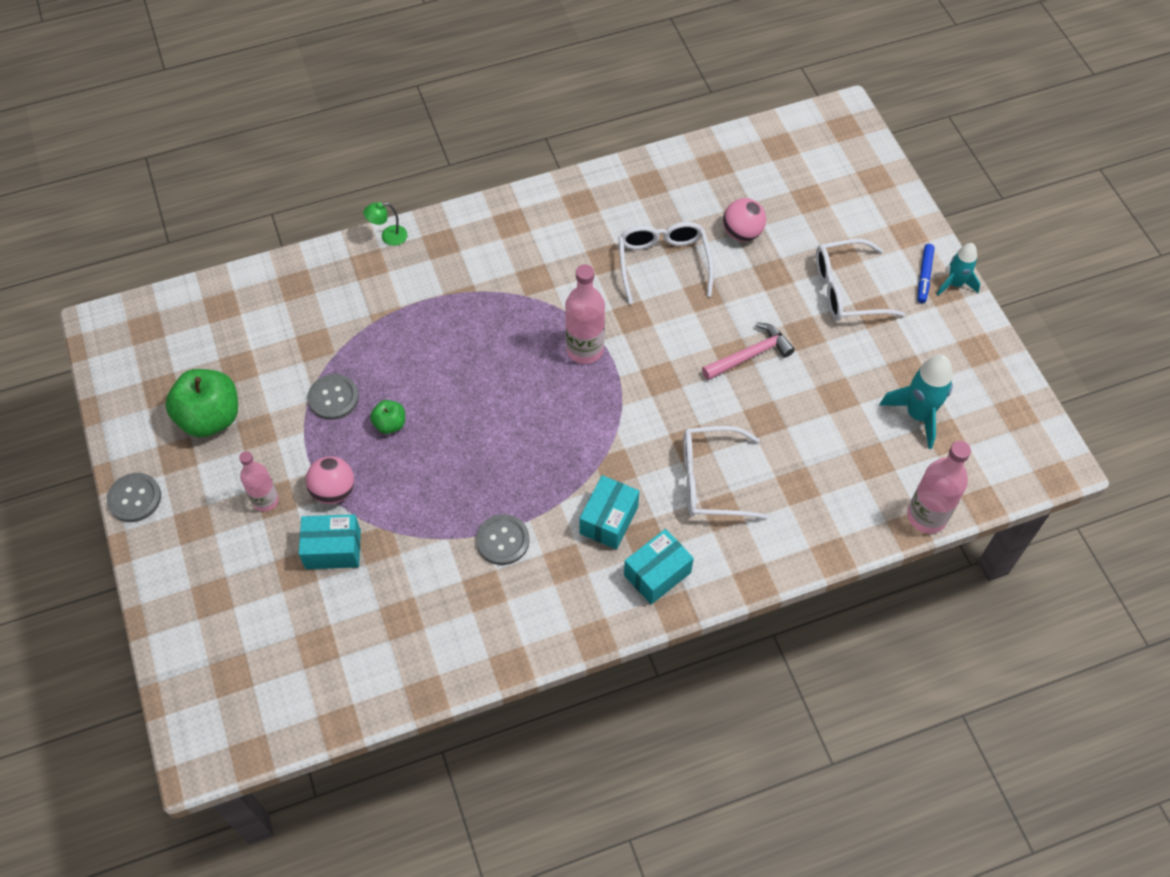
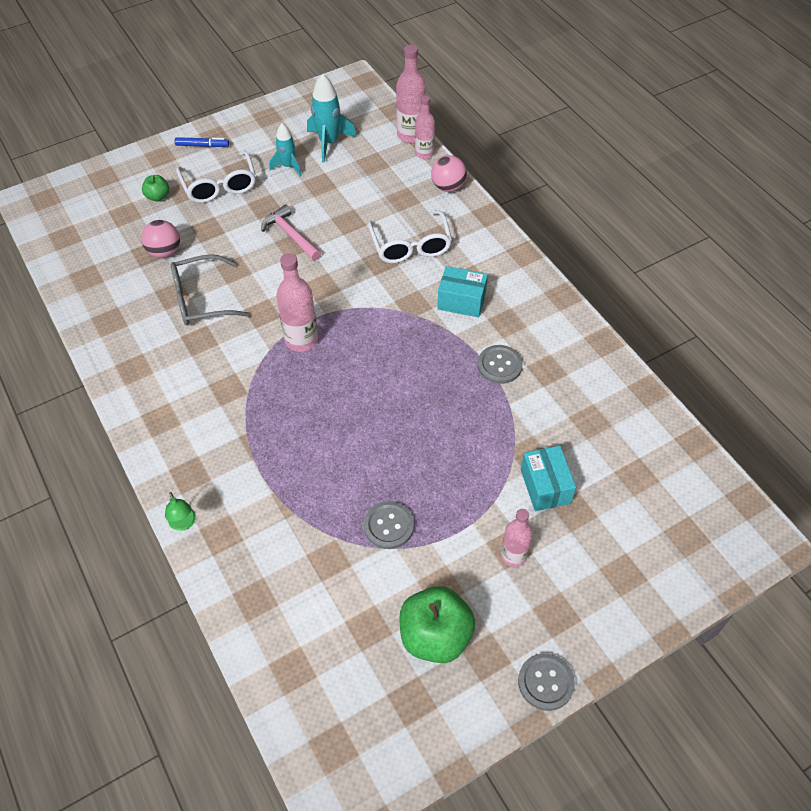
camera: 100 degrees left, 5 degrees down
pink ball [306,456,354,504] -> pink ball moved to [431,155,467,192]
green apple [370,400,405,434] -> green apple moved to [142,175,169,201]
white glasses [618,222,714,304] -> grey glasses [171,254,250,325]
turquoise box [624,529,694,604] -> none
turquoise rocket [937,243,980,296] -> turquoise rocket moved to [269,123,301,176]
none -> pink bottle [415,95,435,159]

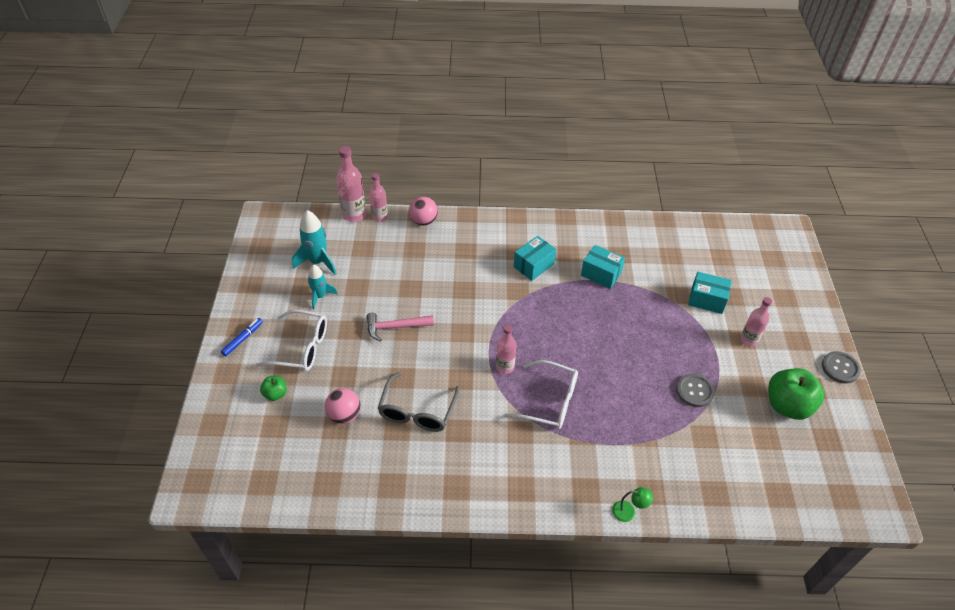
camera: 60 degrees left, 5 degrees down
pink bottle [276,253,318,352] -> pink bottle [496,325,516,374], size x0.66
white glasses [368,211,452,263] -> white glasses moved to [504,360,578,429]
grey button [477,345,523,384] -> turquoise box [581,245,625,289]

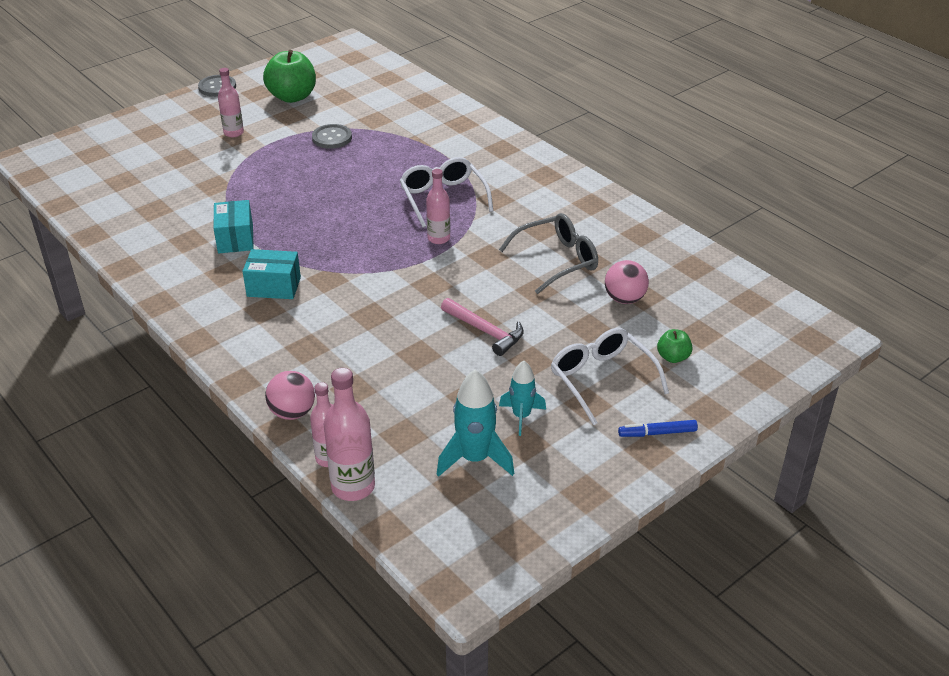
camera: 130 degrees left, 10 degrees down
green lamp [612,487,653,522] -> none
turquoise box [688,272,732,314] -> none

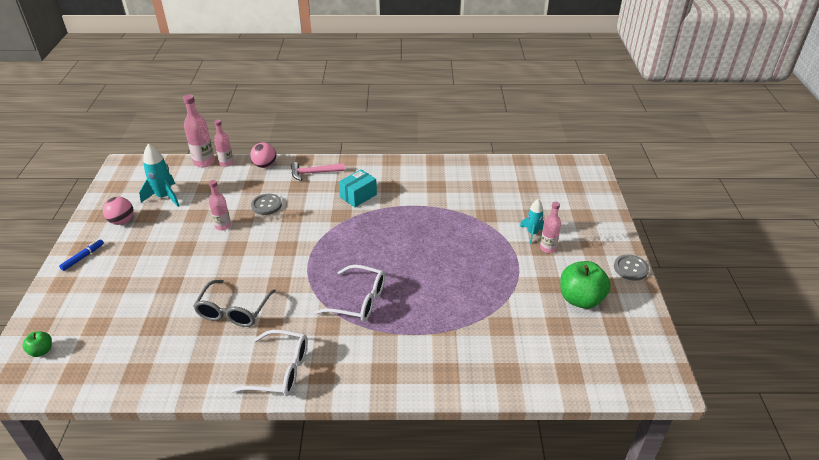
camera: 130 degrees right, 0 degrees up
turquoise box [213,200,254,253] -> none
grey button [312,124,352,149] -> grey button moved to [251,194,282,215]
pink bottle [426,169,450,244] -> pink bottle moved to [209,180,231,231]
pink hammer [441,298,524,356] -> pink hammer moved to [291,162,345,181]
turquoise rocket [499,361,546,436] -> turquoise rocket moved to [520,199,544,244]
white glasses [551,328,669,425] -> white glasses moved to [231,330,308,396]
pink ball [605,260,649,304] -> pink ball moved to [103,197,134,225]
green apple [657,329,693,363] -> green apple moved to [23,331,52,357]

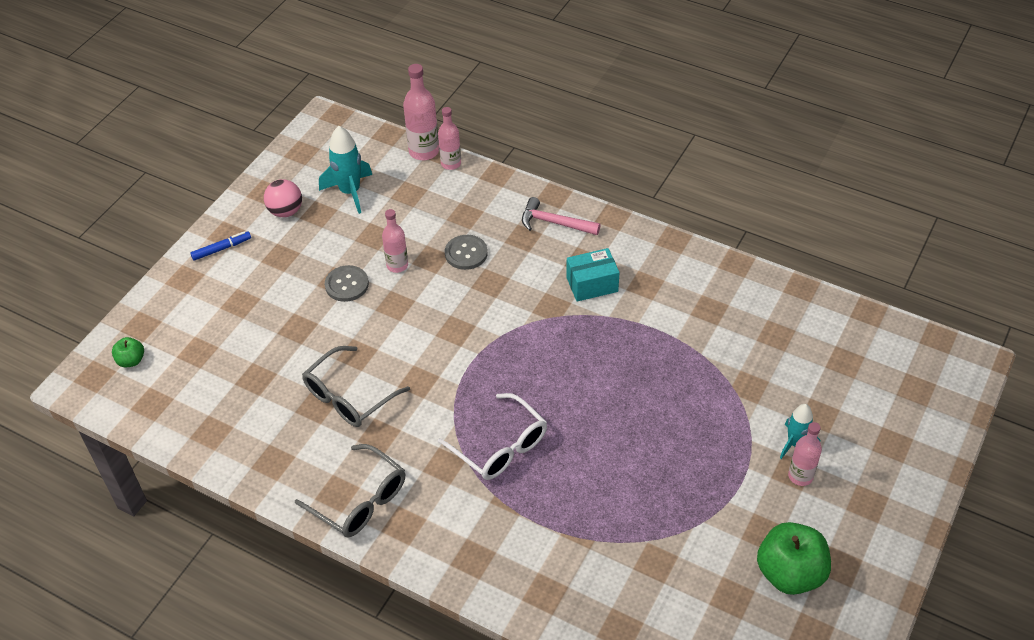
camera: 30 degrees right, 10 degrees up
white glasses [231,330,308,396] -> grey glasses [295,444,405,538]
pink ball [250,142,276,168] -> none
grey button [614,255,649,281] -> grey button moved to [325,265,369,302]

